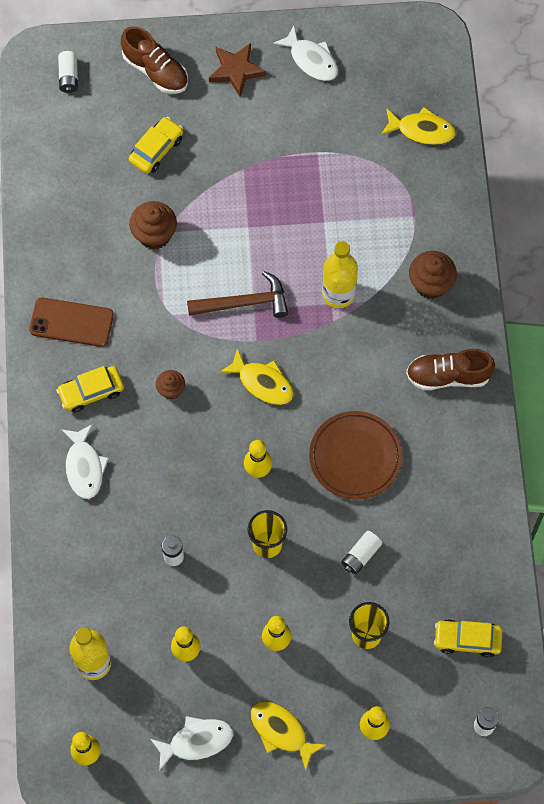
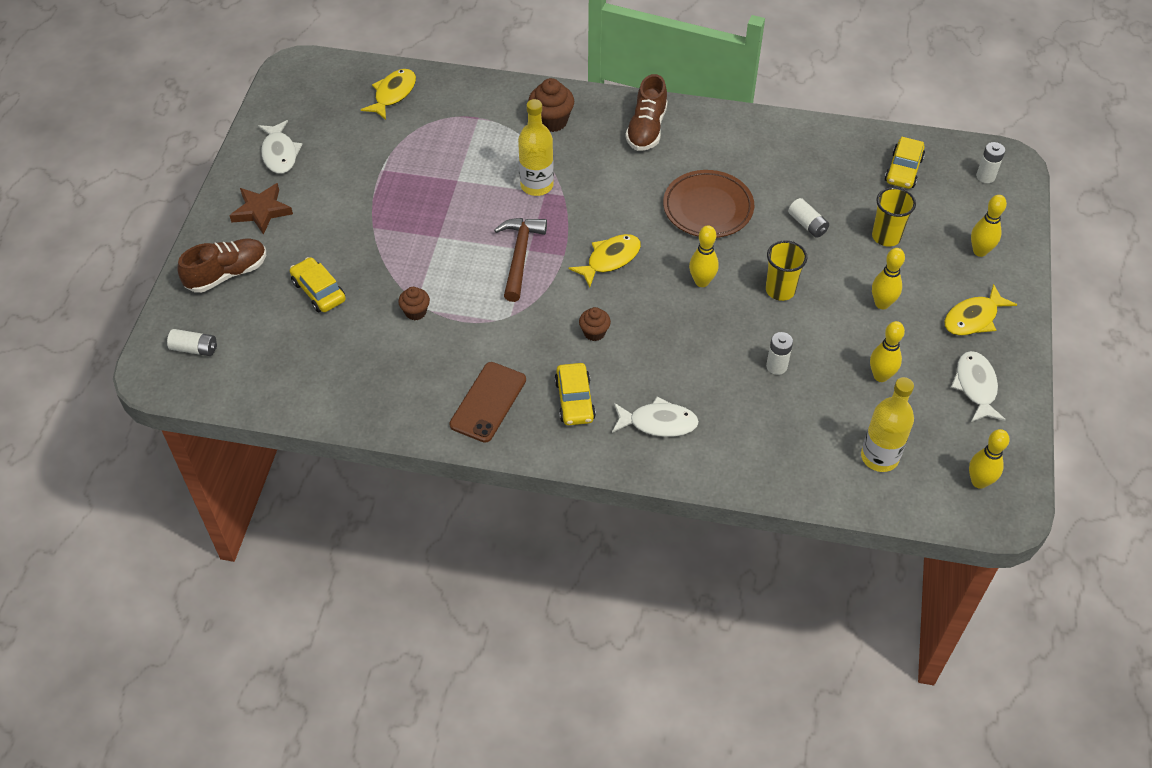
camera: 75 degrees left, 15 degrees down
brown cupcake [129,201,177,250] -> brown cupcake [398,287,430,320], size x0.61
white fish [273,25,338,81] -> white fish turned 105 degrees clockwise [258,120,303,174]

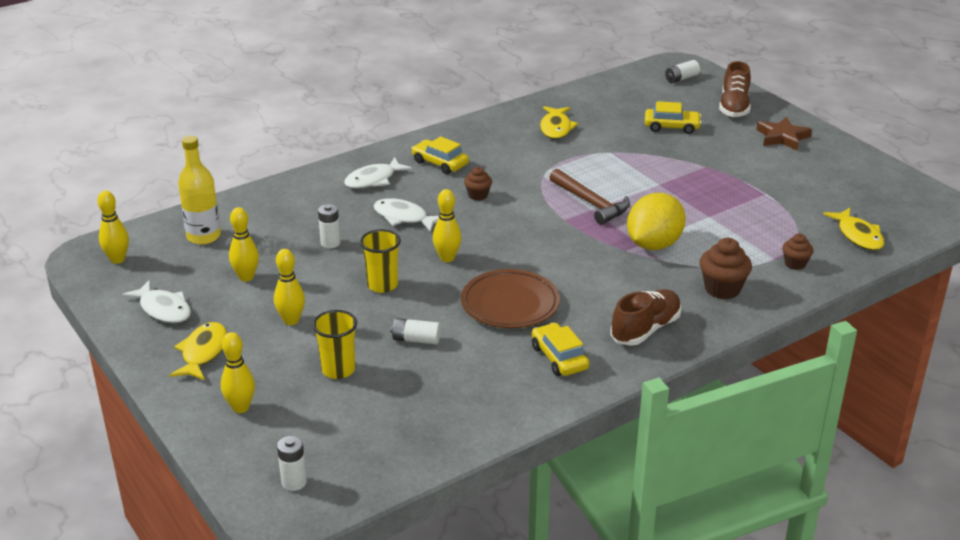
camera: 135 degrees right, 20 degrees down
white fish [258,120,303,174] -> white fish moved to [374,198,439,232]
brown cupcake [398,287,430,320] -> brown cupcake moved to [782,234,813,270]
brown phone [449,362,526,443] -> none
yellow bottle [518,99,554,196] -> yellow lemon [627,193,686,250]
yellow fish [569,234,641,287] -> yellow fish moved to [540,106,578,139]
brown shoe [625,74,668,151] -> brown shoe turned 75 degrees clockwise [610,289,682,346]
yellow car [885,137,925,189] -> yellow car moved to [532,323,589,376]

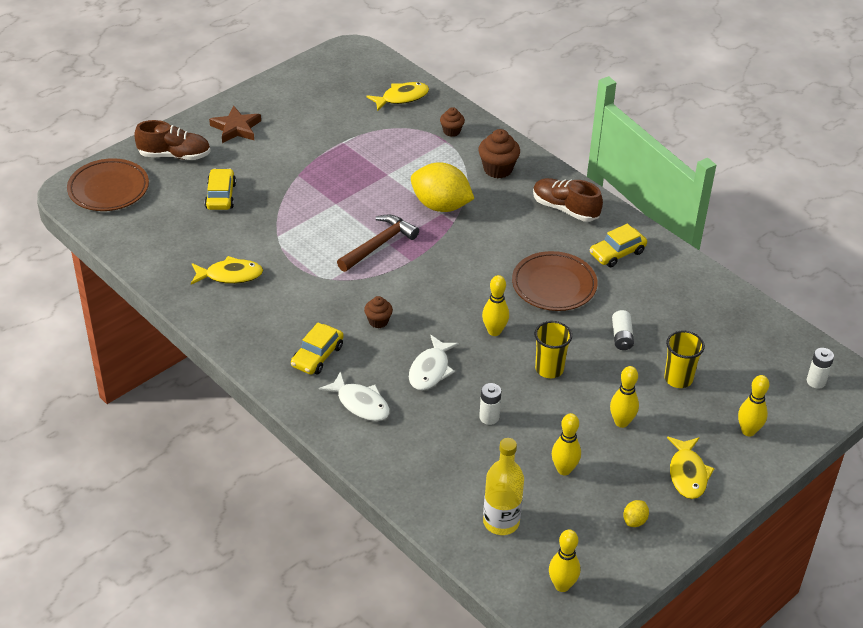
camera: 100 degrees left, 10 degrees up
white fish [122,280,191,323] -> yellow lemon [623,500,649,527]
yellow fish [169,322,227,381] -> yellow fish turned 90 degrees counterclockwise [667,437,715,499]
white battery [665,60,700,83] -> brown plate [67,158,149,211]

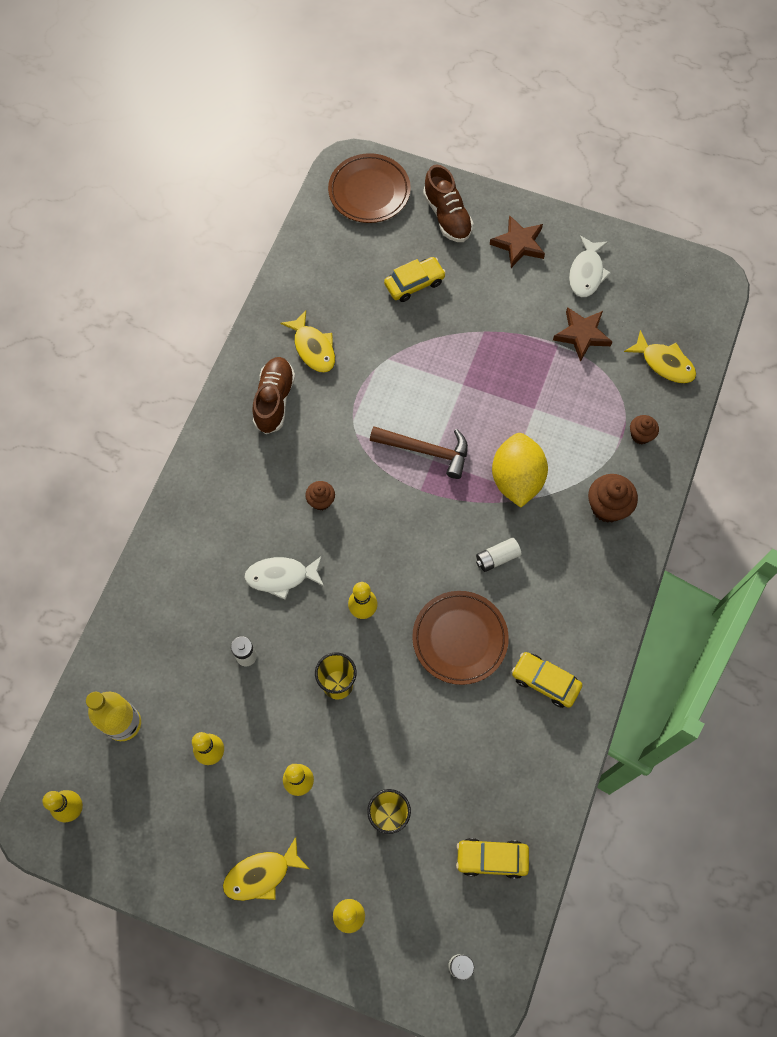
camera: 65 degrees right, 25 degrees up
yellow car [291,323,344,375] -> yellow car moved to [456,838,529,879]
white fish [319,371,390,421] -> white fish moved to [569,236,611,297]
brown shoe [533,178,603,222] -> brown shoe moved to [252,357,295,434]
white battery [612,310,634,350] -> white battery moved to [476,537,521,572]
yellow lemon [623,500,649,527] -> none
none -> brown star [553,307,612,362]

